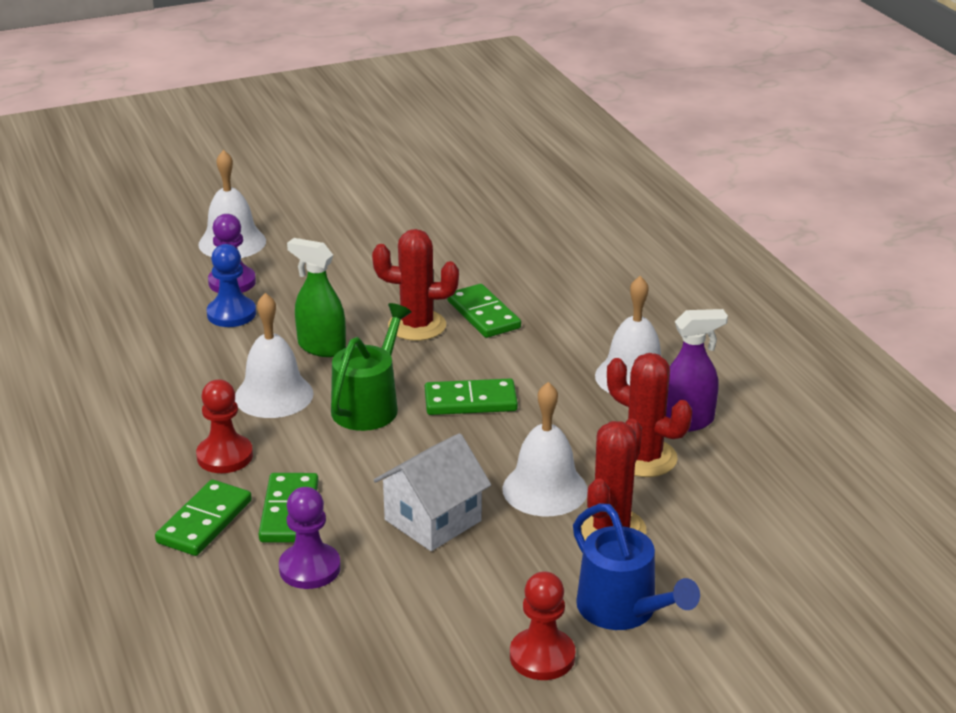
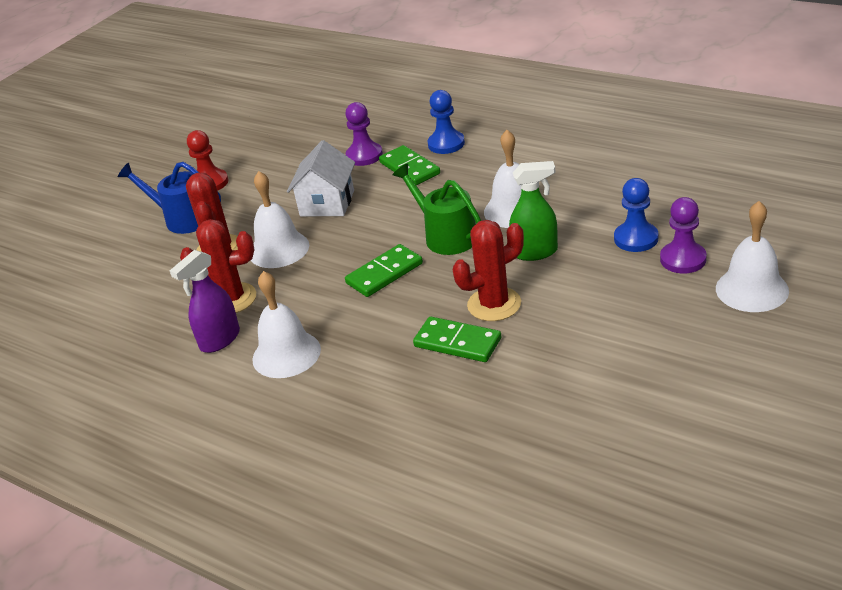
camera: 150 degrees right, 5 degrees up
green domino [155,480,252,556] -> blue pawn [428,90,465,154]
red pawn [196,379,253,473] -> none
green watering can [331,303,411,431] -> green watering can turned 150 degrees clockwise [393,163,481,255]

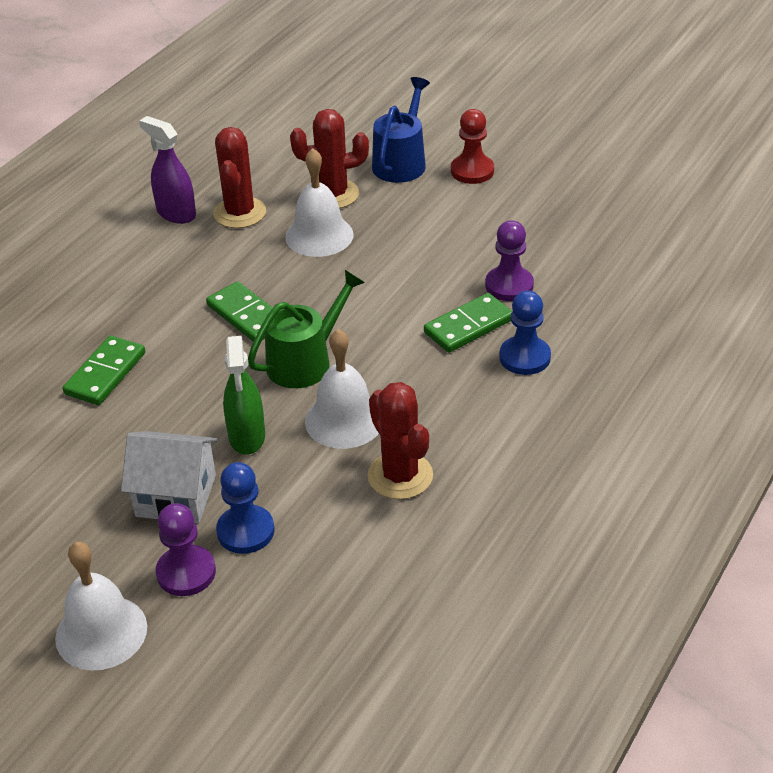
camera: 85 degrees right, 5 degrees up
white bell [253,271,321,378] -> none
white house [287,140,355,216] -> white house moved to [121,431,217,523]
red cactus [453,220,524,321] -> red cactus moved to [368,382,433,499]

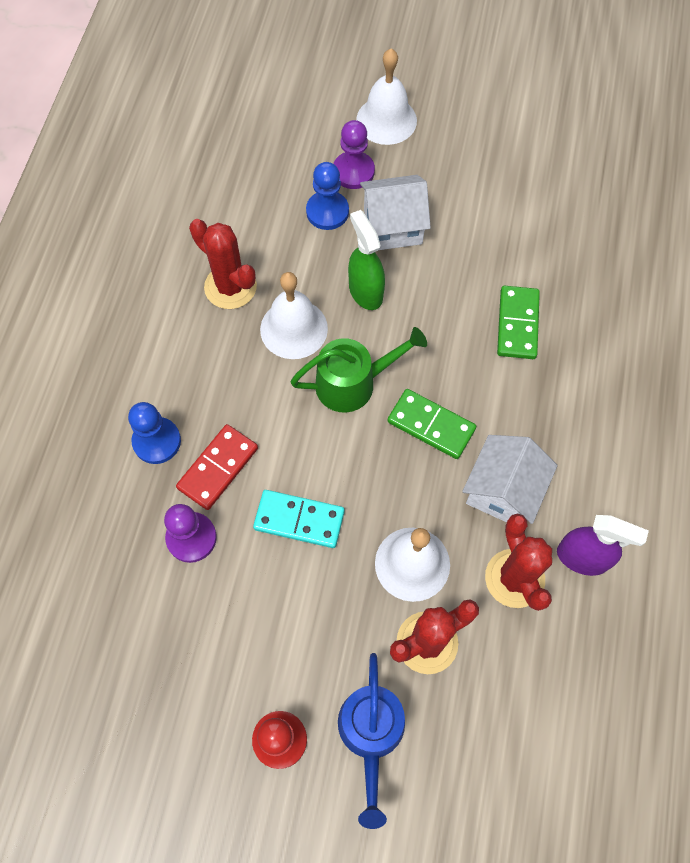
camera: 160 degrees right, 25 degrees up
green watering can [248,270,365,388] -> green watering can turned 135 degrees counterclockwise [290,327,427,413]
green domino [424,293,512,353] -> red domino [176,424,258,510]
none -> turquoise domino [253,490,345,548]
none -> white house [462,435,558,524]

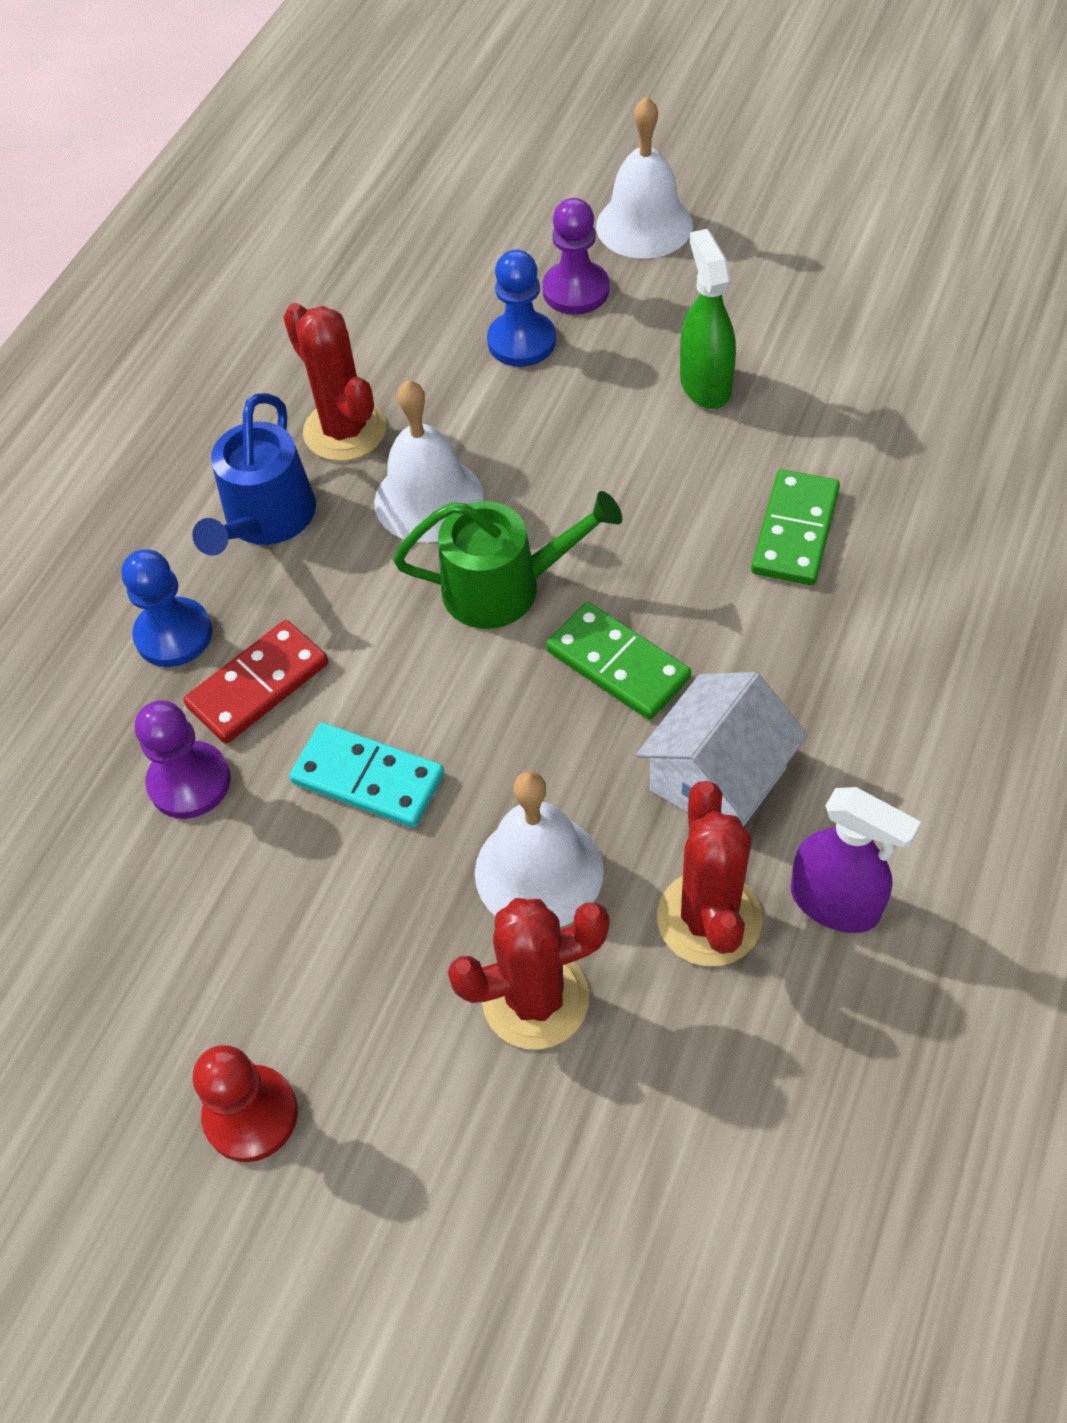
camera: 15 degrees right, 10 degrees down
blue watering can [338,653,405,829] -> blue watering can moved to [192,393,316,555]
green spray bottle [348,210,385,310] -> green spray bottle moved to [680,229,736,409]
white house [360,175,431,250] -> none

